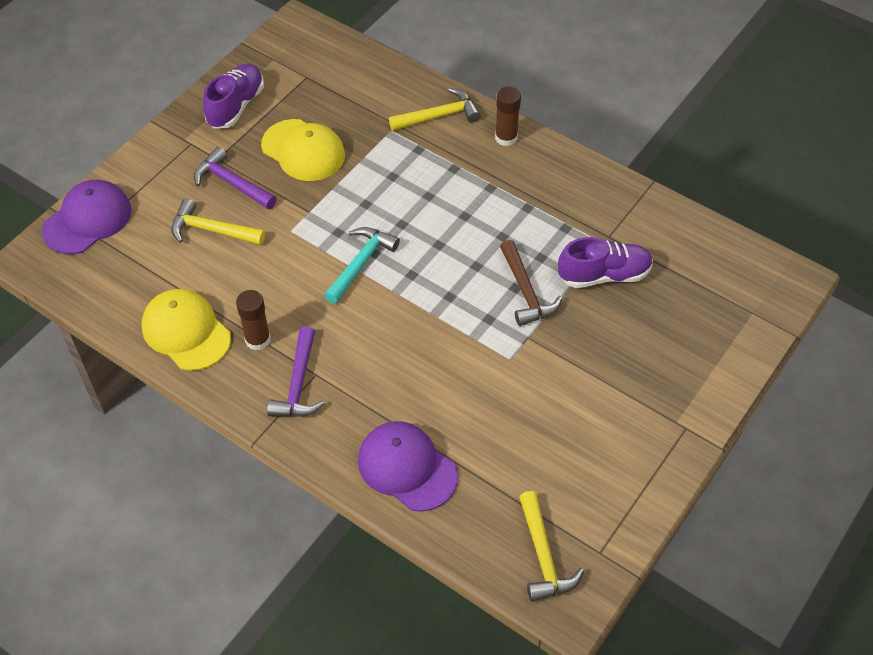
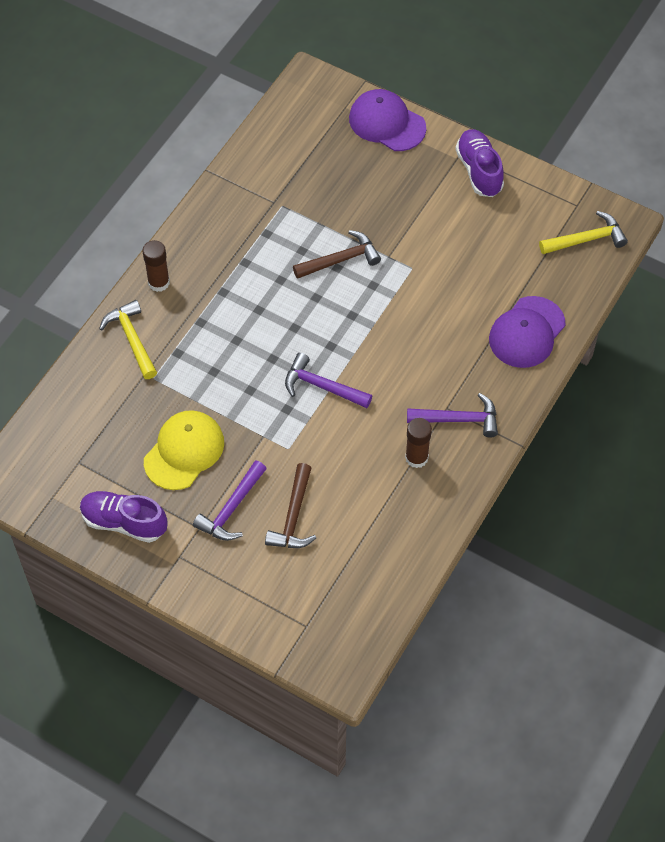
camera: 95 degrees left, 5 degrees up
purple cap [42,180,131,254] -> purple cap moved to [349,89,426,151]
yellow cap [142,289,231,371] -> none
yellow hammer [171,198,265,245] -> brown hammer [265,463,316,548]
turquoise hammer [324,227,400,304] -> purple hammer [285,353,372,408]
purple shoe [558,237,653,288] -> purple shoe moved to [456,129,504,197]

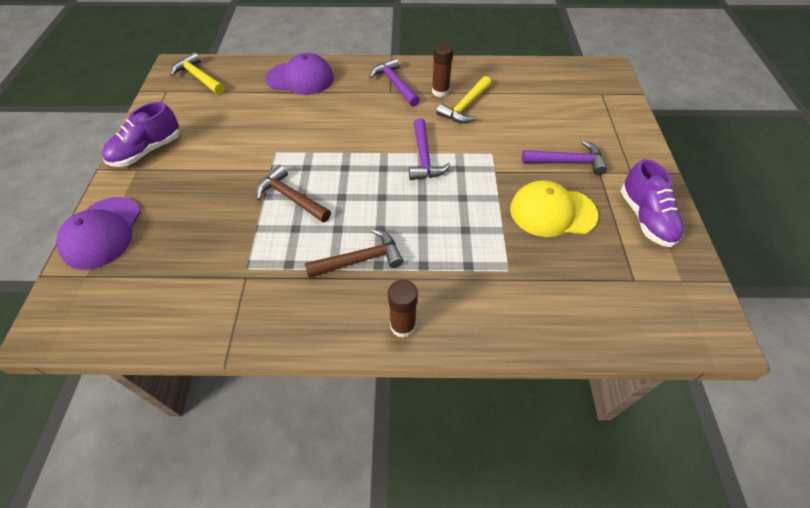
camera: 120 degrees left, 5 degrees down
yellow hammer [99,300,157,379] -> yellow hammer moved to [436,76,491,123]
brown hammer [265,463,316,548] -> brown hammer moved to [305,229,403,278]

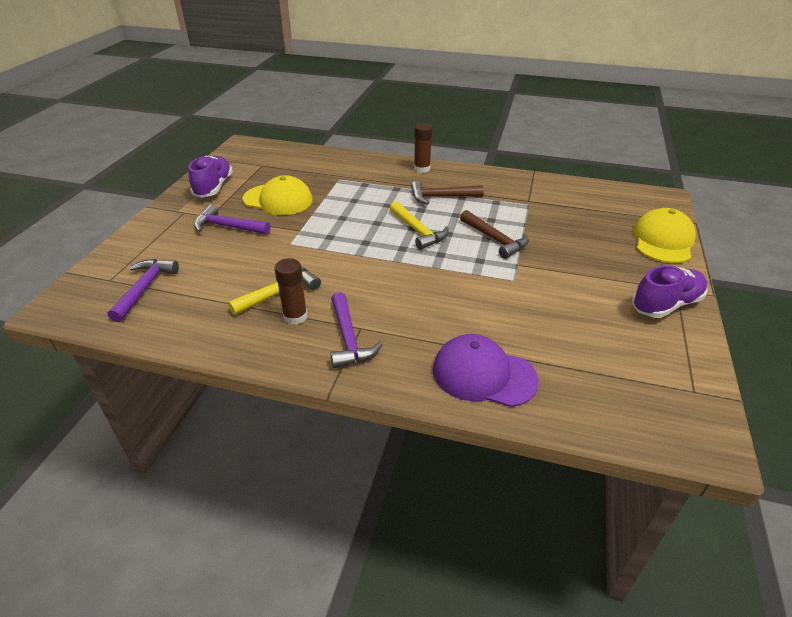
camera: 165 degrees left, 15 degrees down
purple cap [56,197,141,270] -> yellow cap [633,208,696,263]
yellow hammer [170,52,225,95] -> yellow hammer moved to [390,201,449,250]
purple hammer [409,118,451,180] -> purple hammer moved to [108,259,179,322]

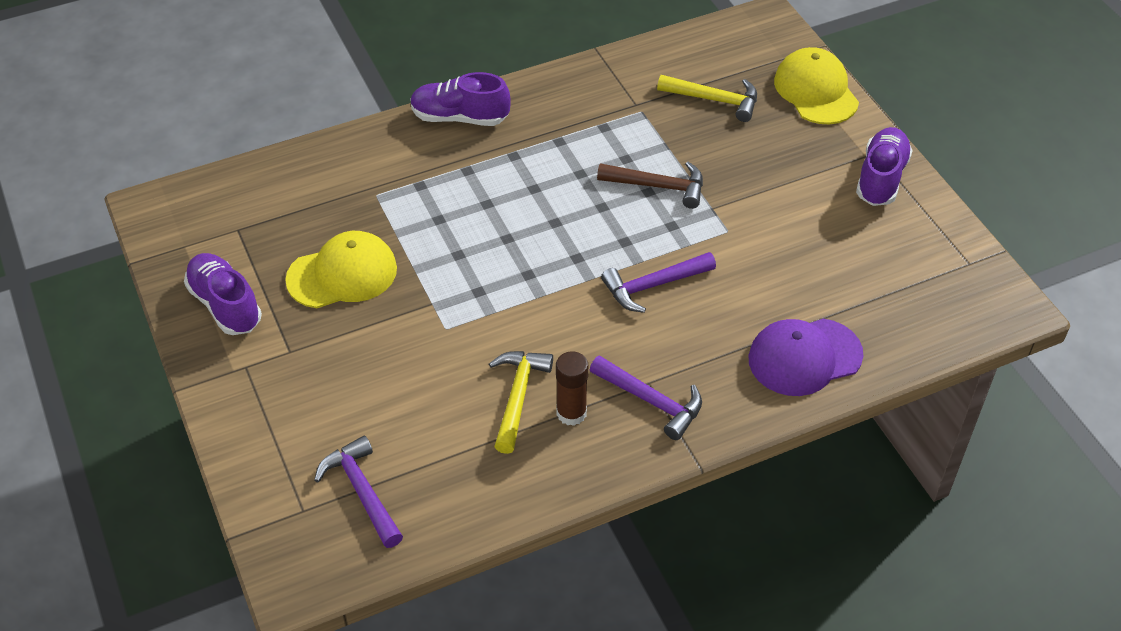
camera: 40 degrees left, 10 degrees up
purple hammer [194,204,270,235] -> purple hammer moved to [601,252,716,313]
yellow hammer [390,201,449,250] -> yellow hammer moved to [657,75,757,122]
brown hammer [411,181,484,205] -> none
brown glue stick [414,123,432,173] -> purple shoe [410,72,511,126]

